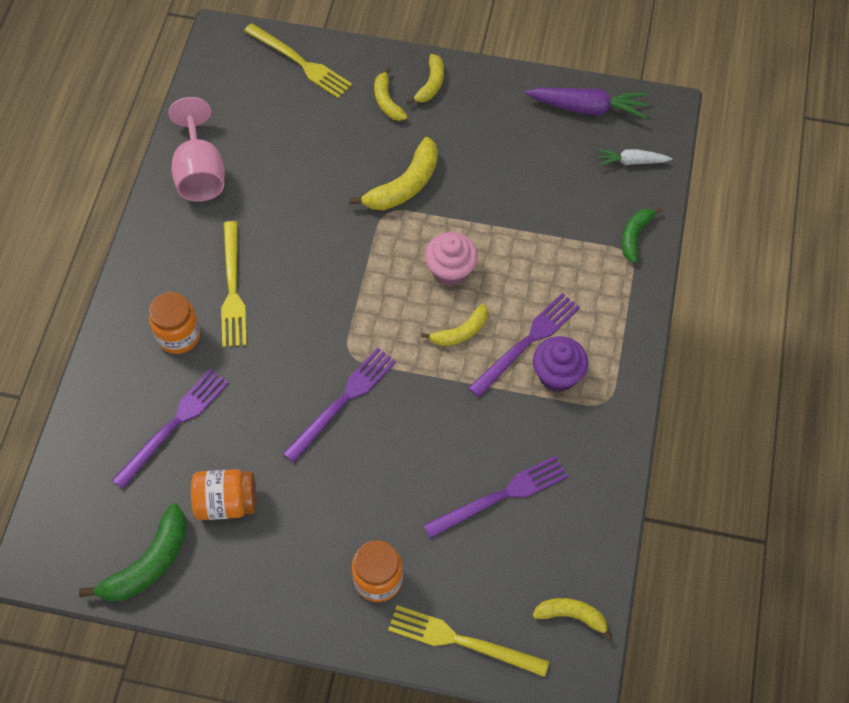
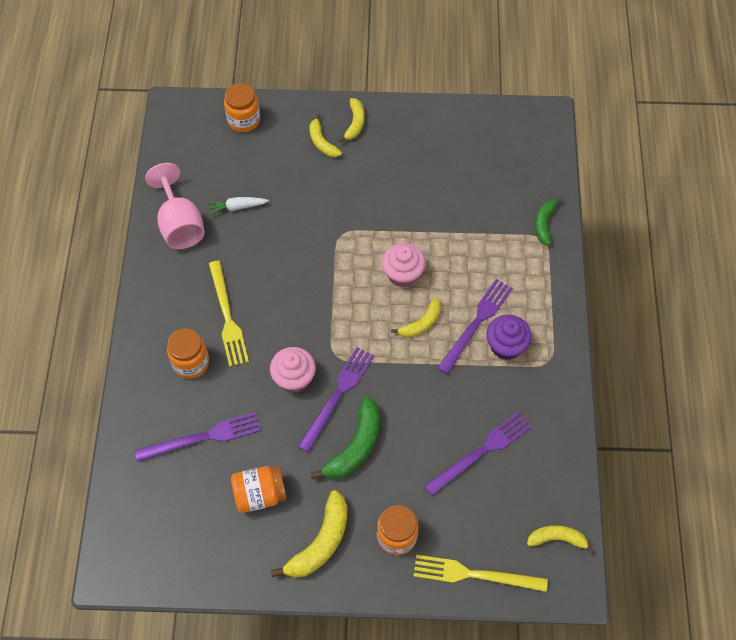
camera: 10 degrees left, 0 degrees up
green banana [79,503,187,601] -> green banana moved to [310,396,380,479]
purple fork [112,369,229,489] -> purple fork turned 45 degrees clockwise [135,412,261,462]
yellow fork [244,23,352,99] -> orange jar [224,83,260,132]
yellow banana [349,137,438,210] -> yellow banana moved to [271,490,347,578]
purple carrot [525,88,648,119] -> none
white carrot [598,149,672,166] -> white carrot moved to [206,197,269,215]
none -> pink cupcake [270,347,316,393]

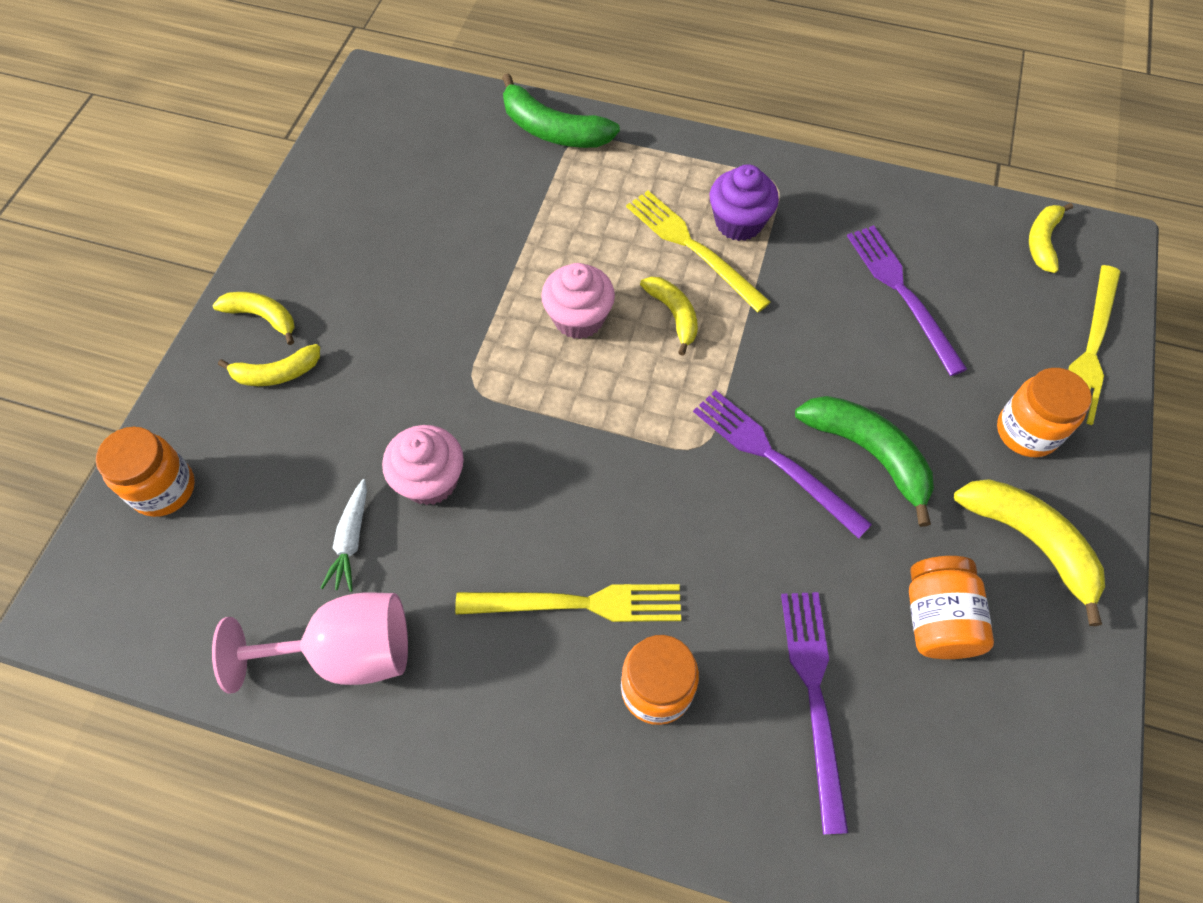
camera: 75 degrees left, 0 degrees up
pink cupcake [270,347,316,393] -> pink cupcake moved to [382,425,464,505]
purple fork [437,279,513,375] -> yellow fork [626,191,771,312]
green banana [535,198,563,245] -> green banana [502,73,620,148], size x1.61

